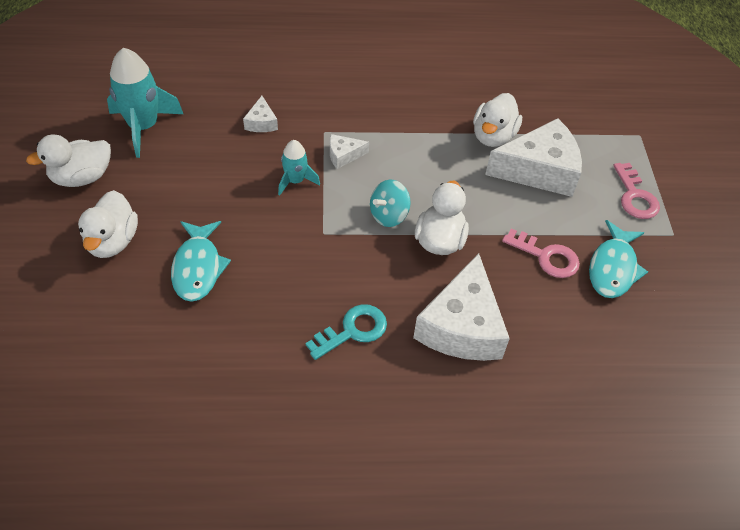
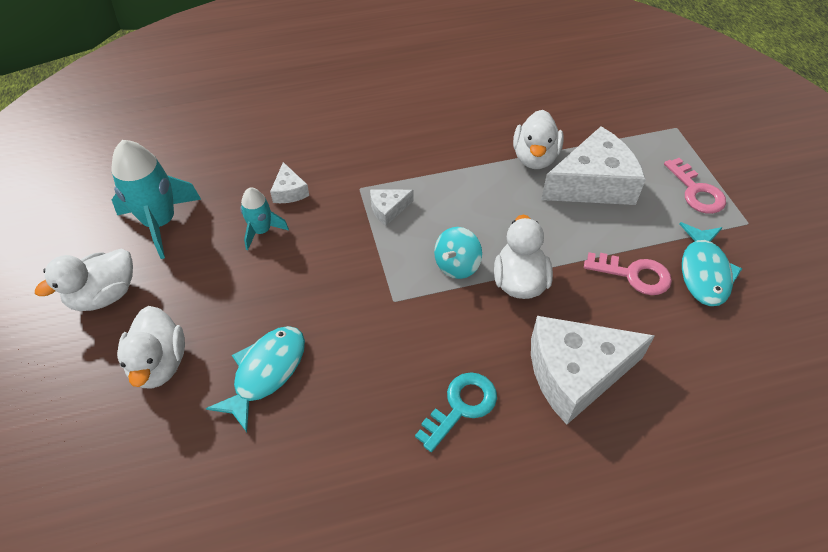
camera: 10 degrees left, 0 degrees up
turquoise fish [171,221,231,302] -> turquoise fish turned 135 degrees counterclockwise [206,326,305,432]
turquoise rocket [278,140,320,196] -> turquoise rocket moved to [241,188,289,250]
white cheese [413,253,510,361] -> white cheese turned 75 degrees clockwise [531,316,655,425]

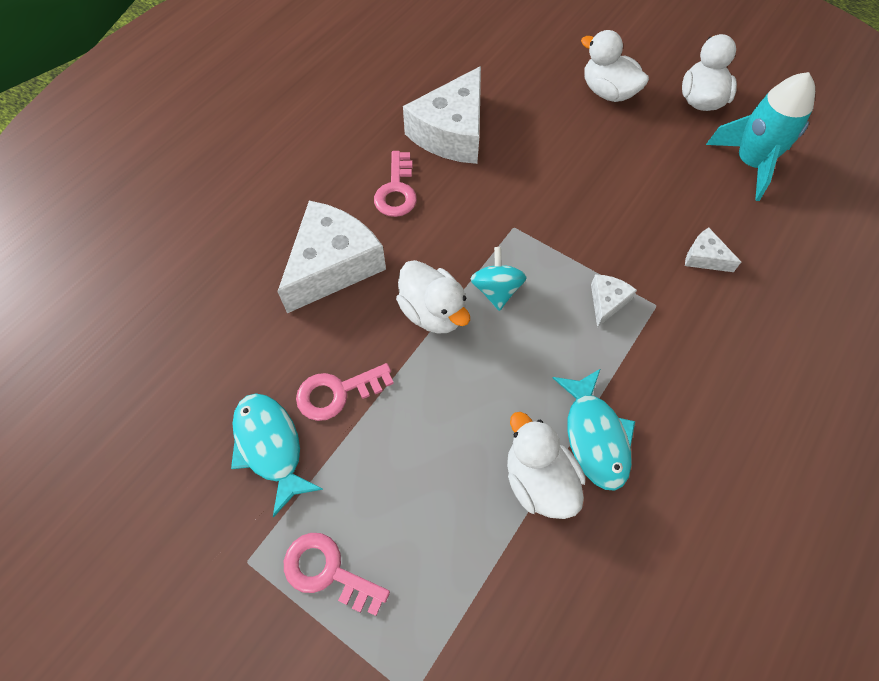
camera: 140 degrees right, 10 degrees up
turquoise fish [206,326,305,432] -> turquoise fish moved to [553,368,635,491]
turquoise rocket [241,188,289,250] -> none
turquoise key [415,372,497,452] -> pink key [374,151,417,217]
white cheese [541,126,646,205] -> white cheese moved to [403,66,481,164]

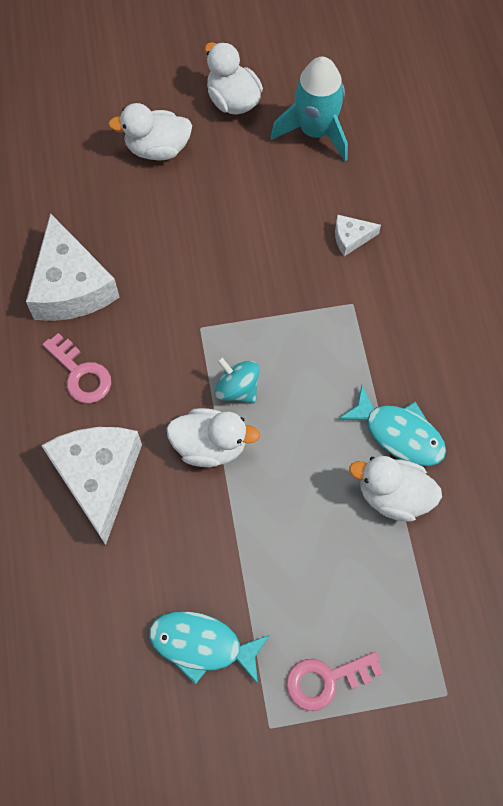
camera: 45 degrees left, 5 degrees up
pink key [296,363,394,421] -> none
white cheese [591,275,637,327] -> none

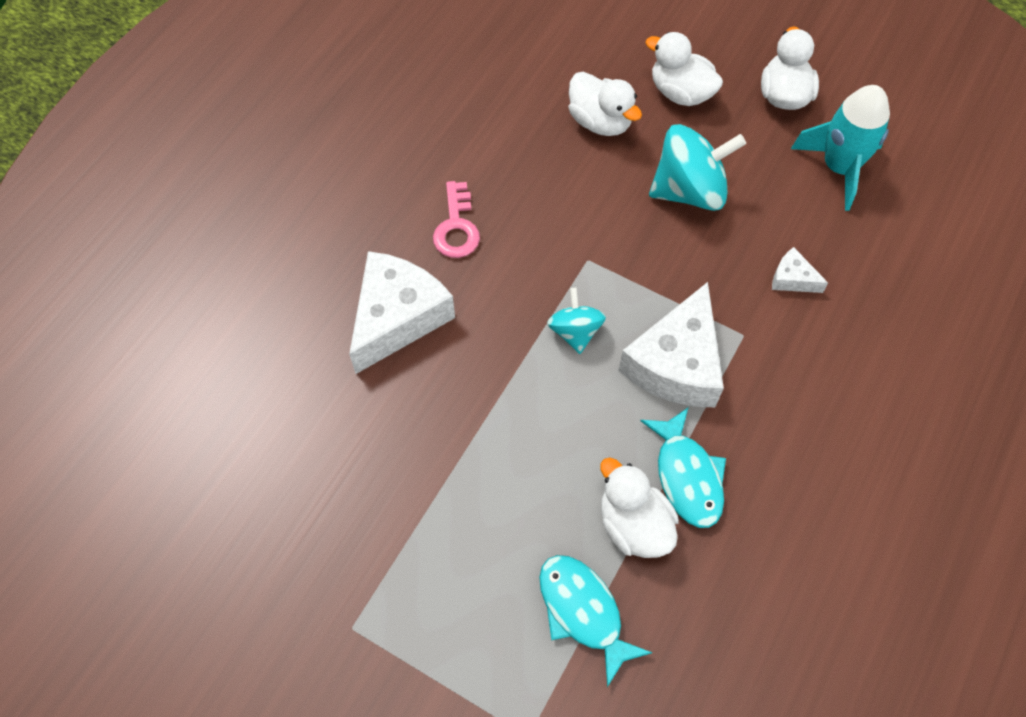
camera: 40 degrees right, 5 degrees down
white cheese [26,213,120,321] -> white cheese moved to [618,282,724,407]
turquoise fish [149,611,270,684] -> turquoise fish moved to [539,555,652,687]
white duck [166,408,260,467] -> white duck moved to [569,72,642,136]
pink key [286,652,383,711] -> none
none -> turquoise spinning top [649,124,746,211]

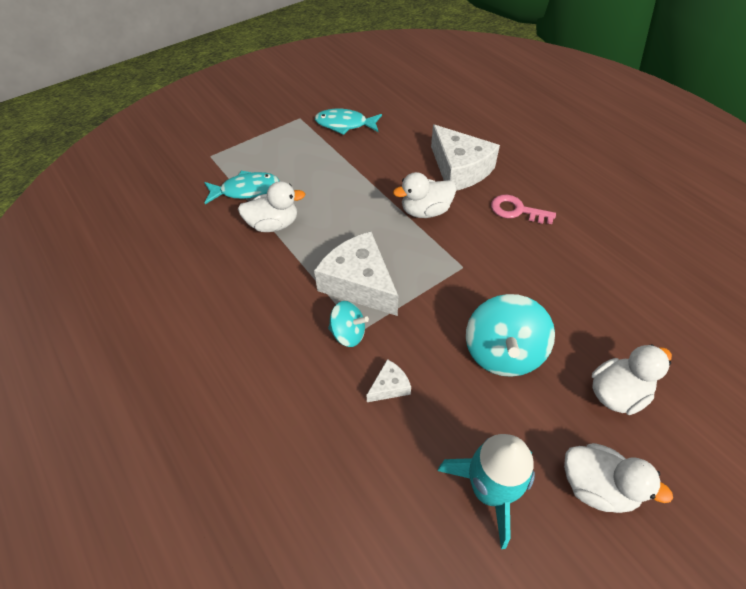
camera: 115 degrees right, 10 degrees down
turquoise spinning top [547,288,606,354] -> turquoise spinning top moved to [328,301,369,347]
white duck [569,72,642,136] -> white duck moved to [393,172,456,218]
turquoise fish [640,407,726,528] -> turquoise fish moved to [315,109,382,135]

